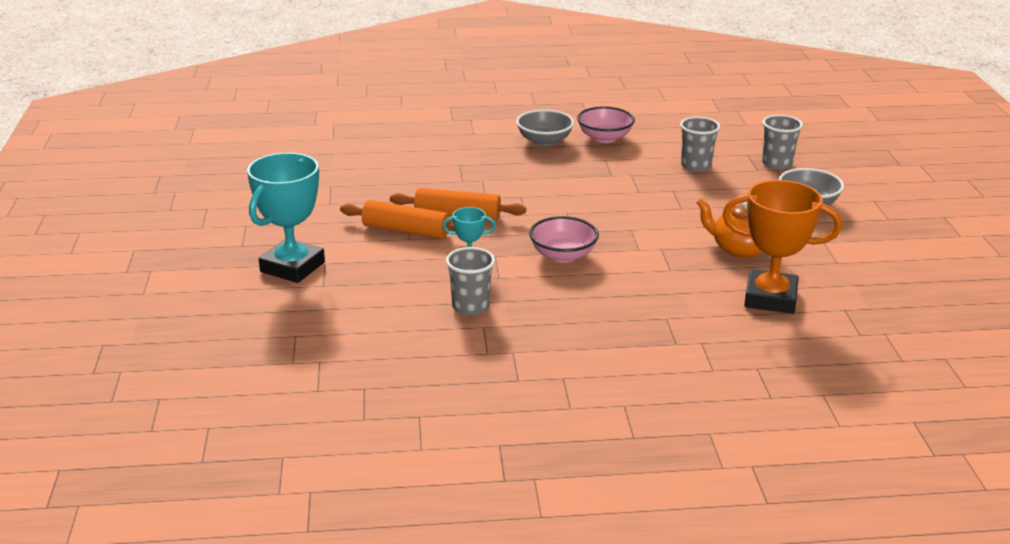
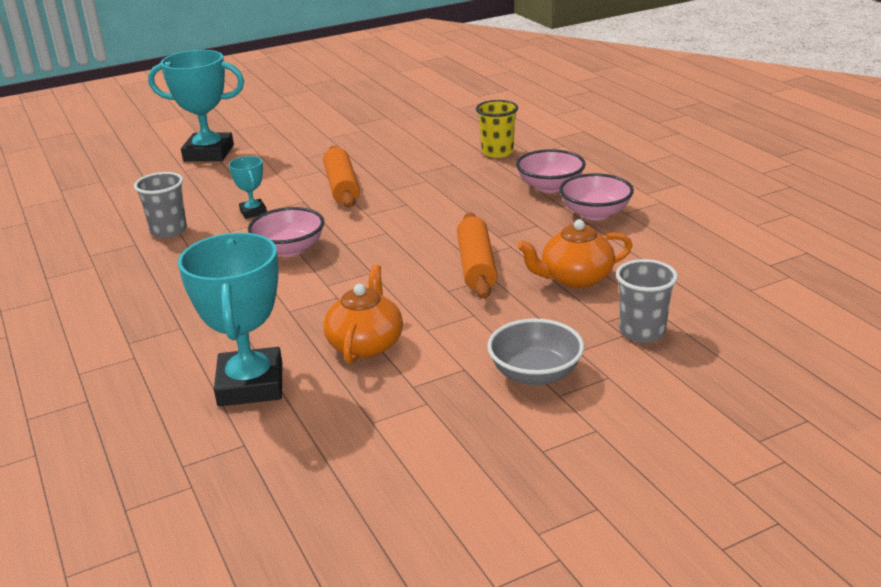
camera: 70 degrees right, 0 degrees up
orange rolling pin [340,200,456,239] -> orange rolling pin moved to [457,212,497,299]
grey bowl [516,109,574,146] -> pink bowl [516,149,586,193]
grey cup [680,117,720,172] -> orange teapot [517,219,633,288]
orange trophy [723,180,842,314] -> turquoise trophy [178,233,282,406]
none -> yellow cup [476,100,518,158]

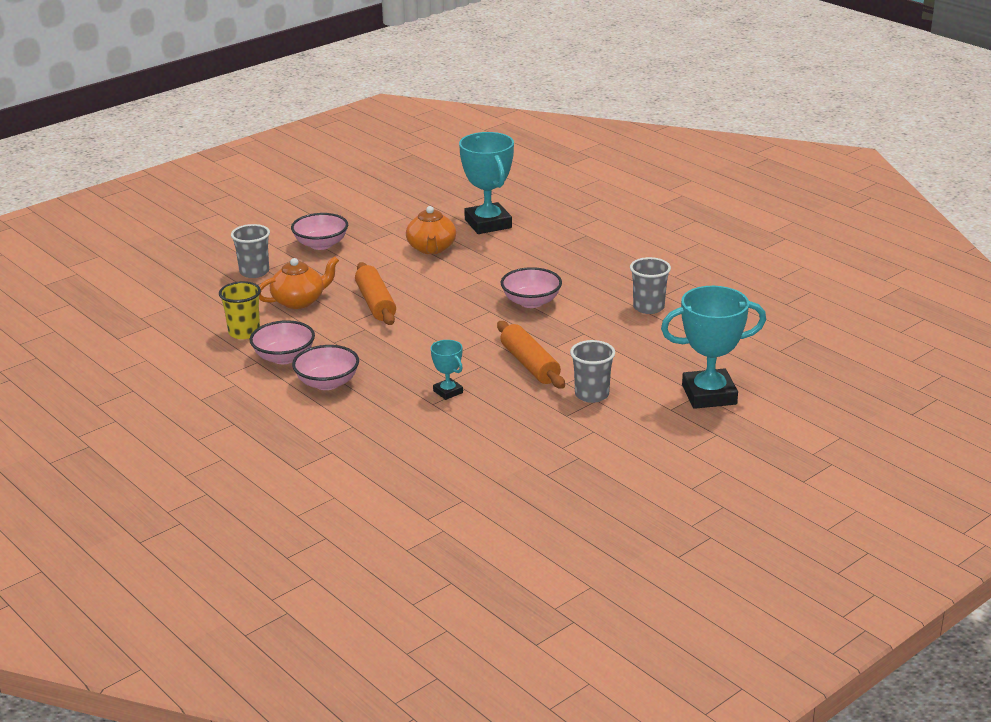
camera: 165 degrees right, 0 degrees up
turquoise trophy [229,156,267,219] -> turquoise trophy moved to [431,340,463,400]
yellow cup [476,100,518,158] -> yellow cup moved to [219,281,261,339]
grey bowl [487,319,584,386] -> pink bowl [291,213,348,250]
none -> grey cup [570,340,615,403]

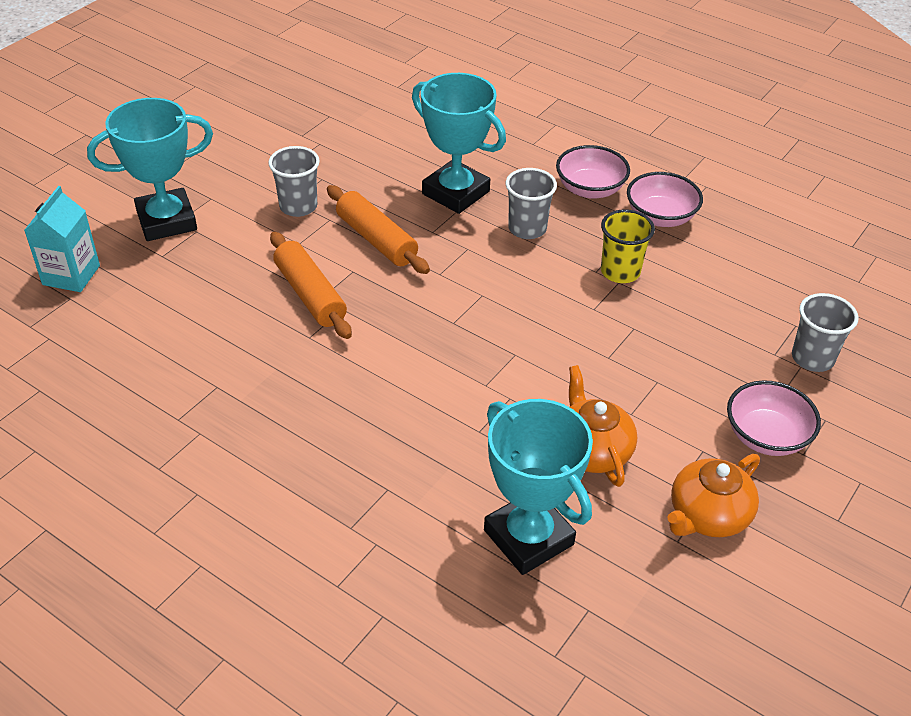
camera: 165 degrees right, 15 degrees up
yellow cup [219,281,261,339] -> yellow cup moved to [601,209,655,283]
orange teapot [259,256,339,309] -> orange teapot moved to [667,454,760,537]
orange rolling pin [355,262,396,325] -> orange rolling pin moved to [270,232,352,339]
turquoise trophy [431,340,463,400] -> turquoise trophy [412,73,506,214], size x2.05
pink bowl [501,267,562,308] -> none
grey cup [630,257,671,314] -> grey cup moved to [506,168,557,239]
none -> turquoise carton [24,186,100,292]

